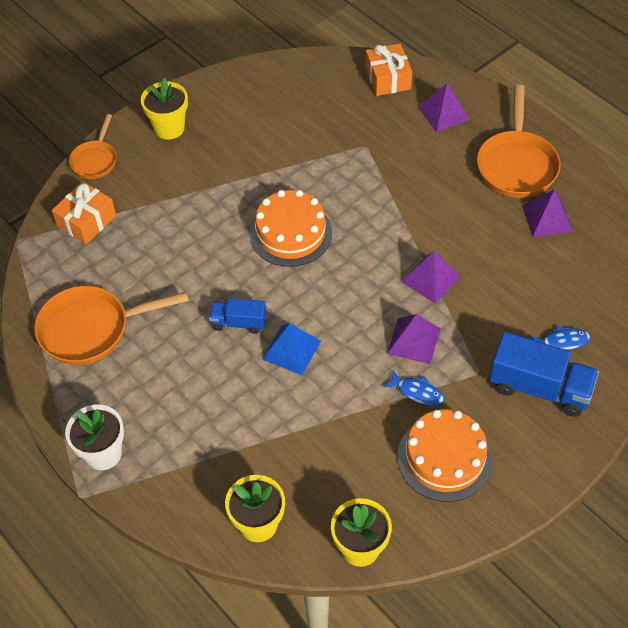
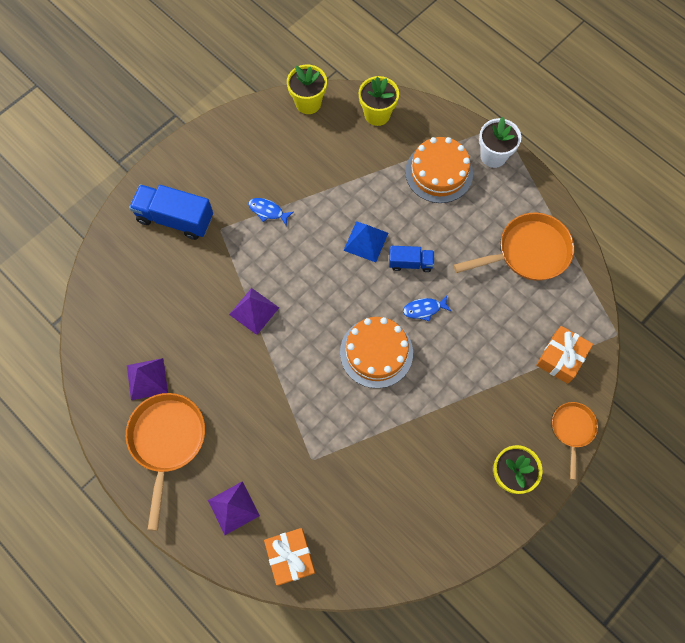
camera: 175 degrees right, 15 degrees up
purple pyramid [387,314,441,364] -> none
orange cake [397,409,492,502] -> orange cake moved to [405,137,473,203]
blue fish [530,325,590,350] -> blue fish moved to [403,295,452,322]

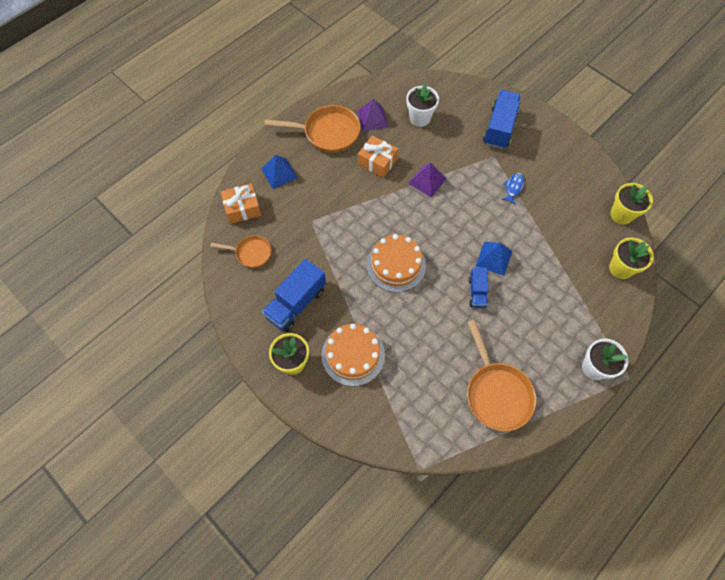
camera: 90 degrees right, 5 degrees down
purple pyramid [208,481,260,535] -> blue pyramid [262,155,298,189]
blue fish [403,295,452,322] -> none
orange cake [405,137,473,203] -> orange cake moved to [322,324,385,386]
orange gift [536,326,593,384] -> orange gift moved to [358,135,398,178]
orange pan [552,402,598,480] -> orange pan moved to [210,235,271,268]
none -> blue truck [262,259,326,332]
none -> white flower pot [406,84,439,127]

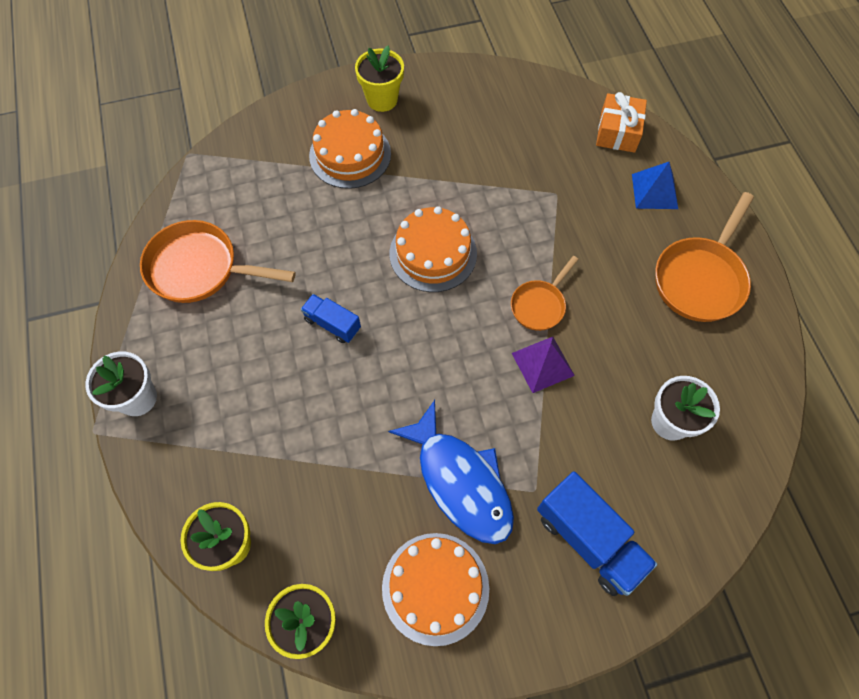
camera: 120 degrees right, 0 degrees up
orange pan [210,235,271,268] -> orange pan moved to [511,256,579,331]
blue truck [262,259,326,332] -> none
purple pyramid [358,99,388,131] -> none
orange gift [358,135,398,178] -> none
blue pyramid [476,242,512,276] -> none
blue fish [502,173,524,205] -> blue fish [388,400,514,544], size x2.30
none -> orange cake [382,533,489,646]

